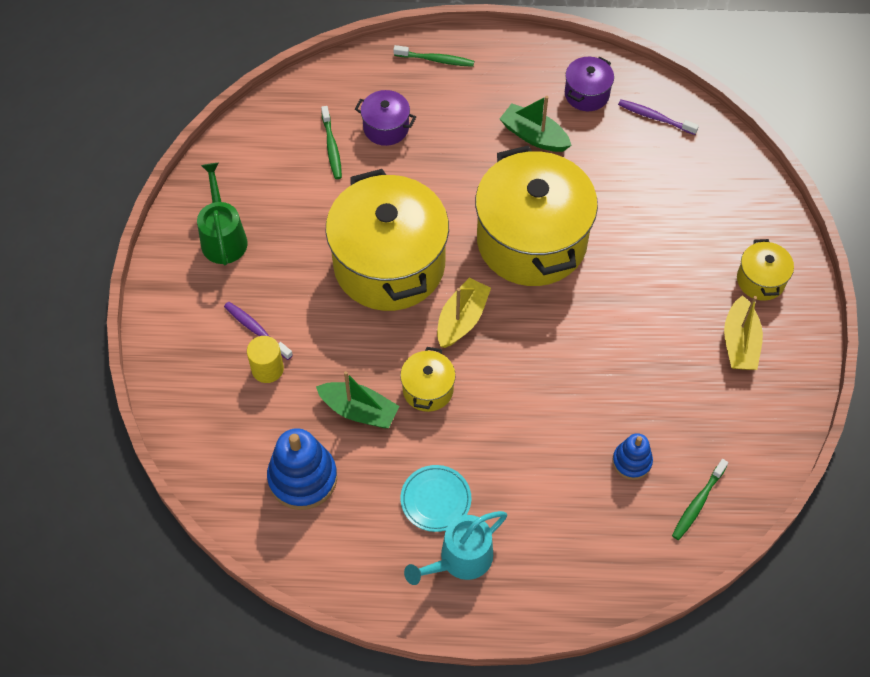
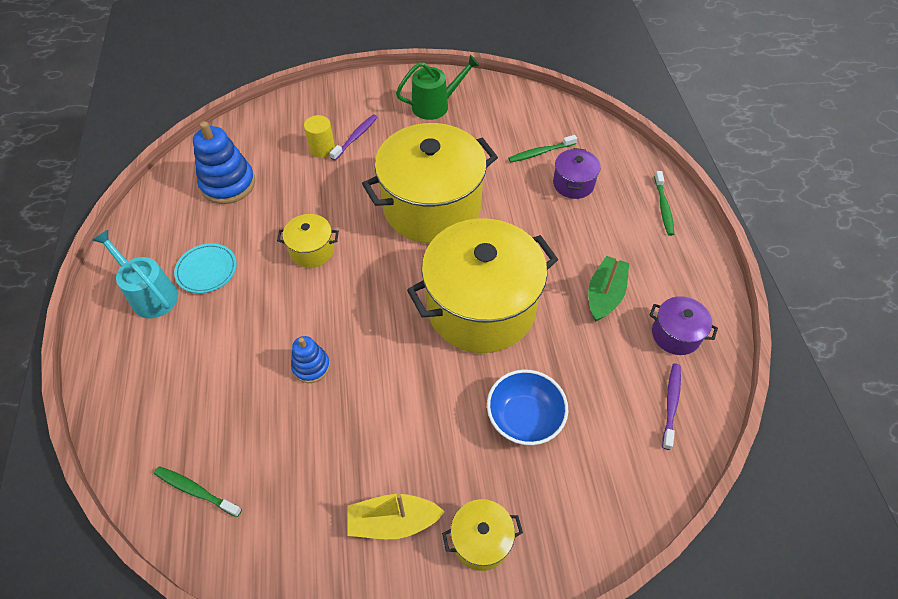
camera: 80 degrees right, 5 degrees down
green boat [316,371,399,428] -> none
yellow boat [437,278,491,348] -> none
blue stacking toy [612,433,653,480] -> blue stacking toy moved to [291,336,330,383]
none -> blue bowl [487,369,568,445]

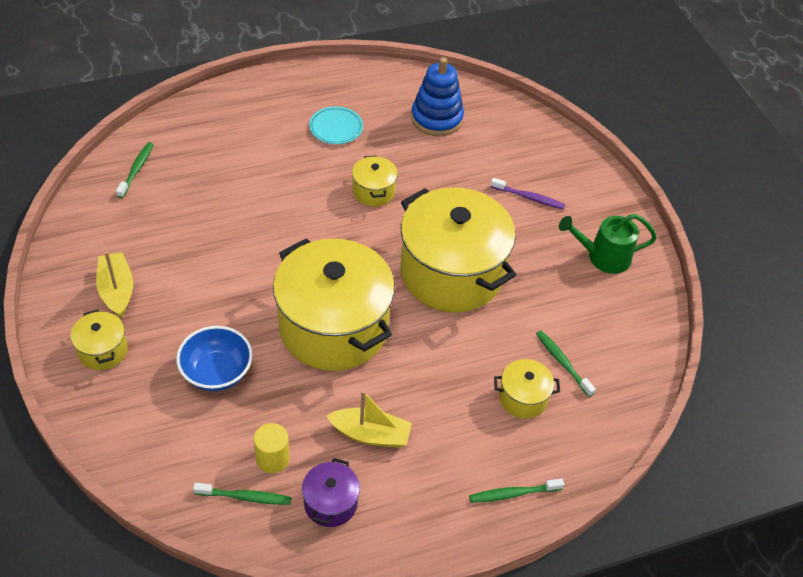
camera: 75 degrees right, 5 degrees down
turquoise watering can [92,230,178,319] -> none
blue stacking toy [291,336,330,383] -> none
yellow cylinder [304,115,335,158] -> yellow cylinder moved to [254,423,290,473]
green watering can [396,55,480,120] -> green watering can turned 120 degrees clockwise [559,214,657,274]
purple pot [553,148,601,199] -> yellow pot [494,359,560,419]
green boat [588,256,629,322] -> yellow boat [326,390,412,448]
purple toothbrush [662,364,681,450] -> green toothbrush [193,483,292,505]

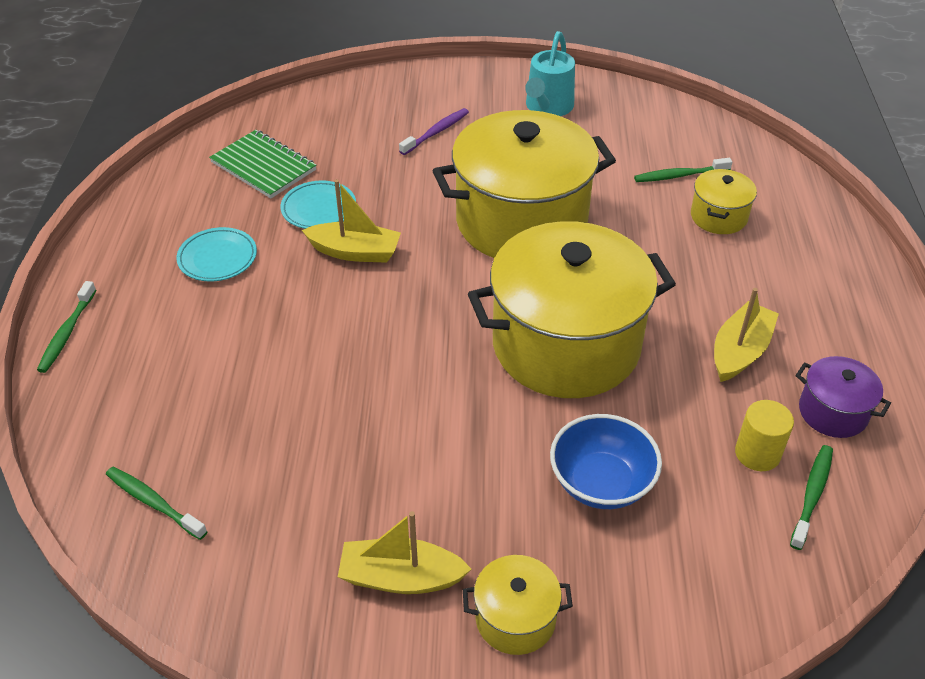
camera: 65 degrees left, 5 degrees down
yellow pot [352,155,398,207] -> yellow boat [302,180,401,263]
blue stacking toy [411,57,464,136] -> green notebook [209,130,316,198]
green toothbrush [469,478,564,503] -> green toothbrush moved to [37,281,96,373]
green watering can [559,214,657,274] -> turquoise watering can [525,31,575,116]
none -> turquoise plate [280,180,356,229]

